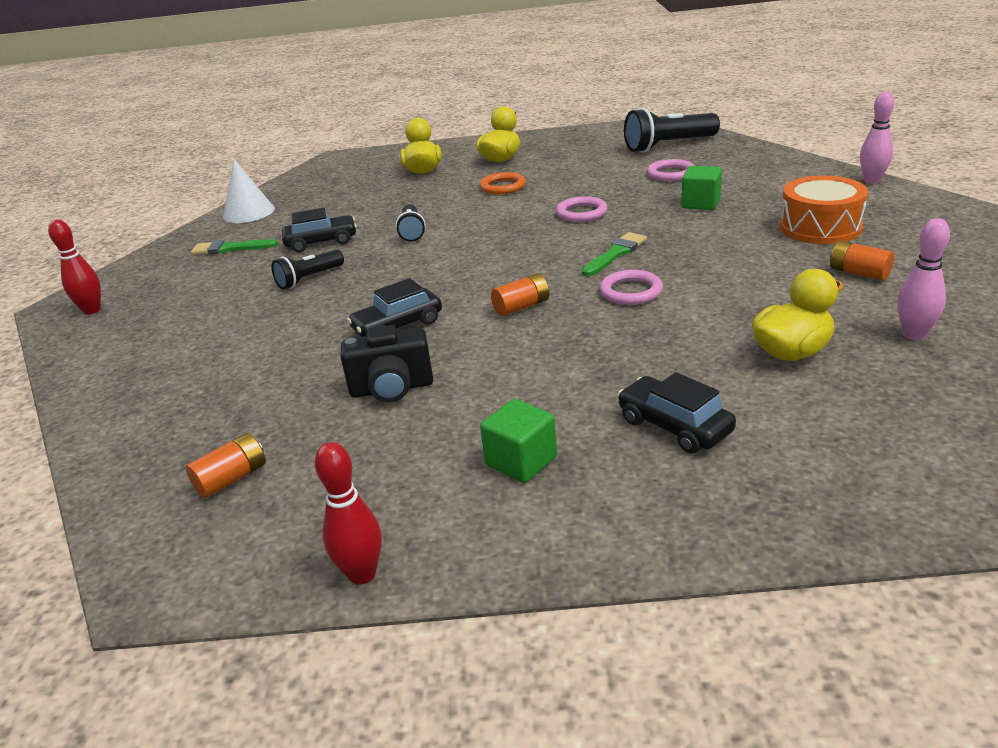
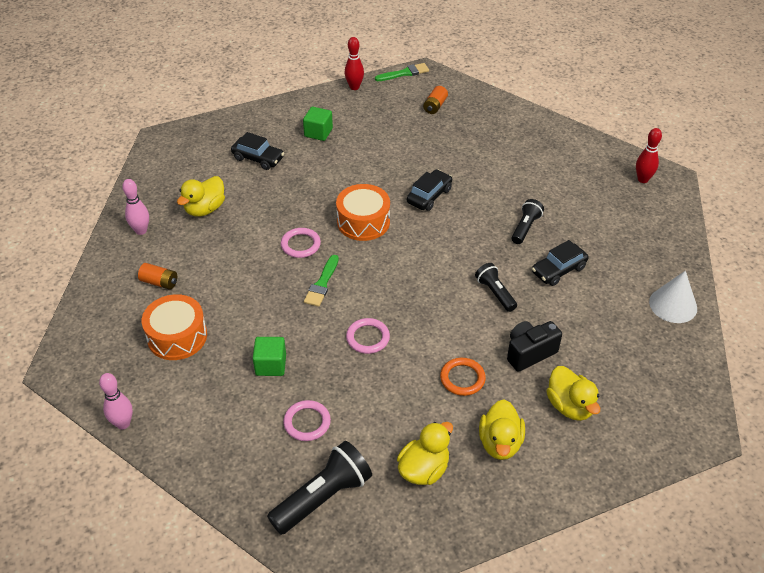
camera: 155 degrees right, 15 degrees up
green brush [191,239,278,255] -> green brush moved to [375,63,429,81]
black camera [341,325,433,402] -> black camera moved to [507,321,562,372]
orange battery [491,273,549,316] -> orange drum [336,184,390,241]
none -> yellow duck [397,422,453,485]

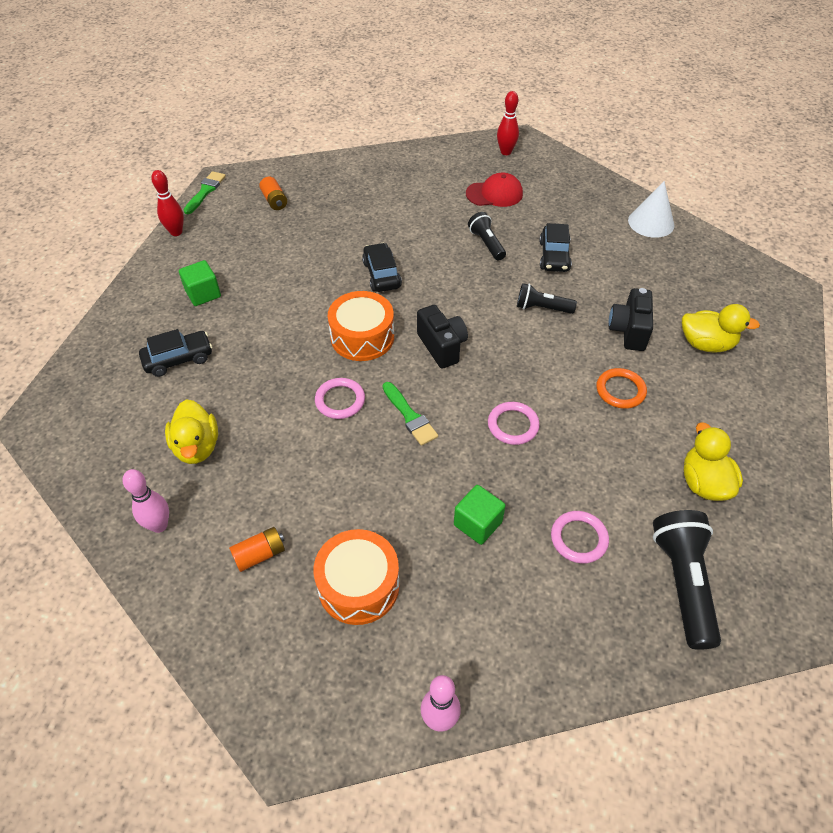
camera: 50 degrees left, 5 degrees up
yellow duck [479,399,525,460] -> none
none -> black camera [417,305,468,369]
none -> red cap [466,172,523,207]

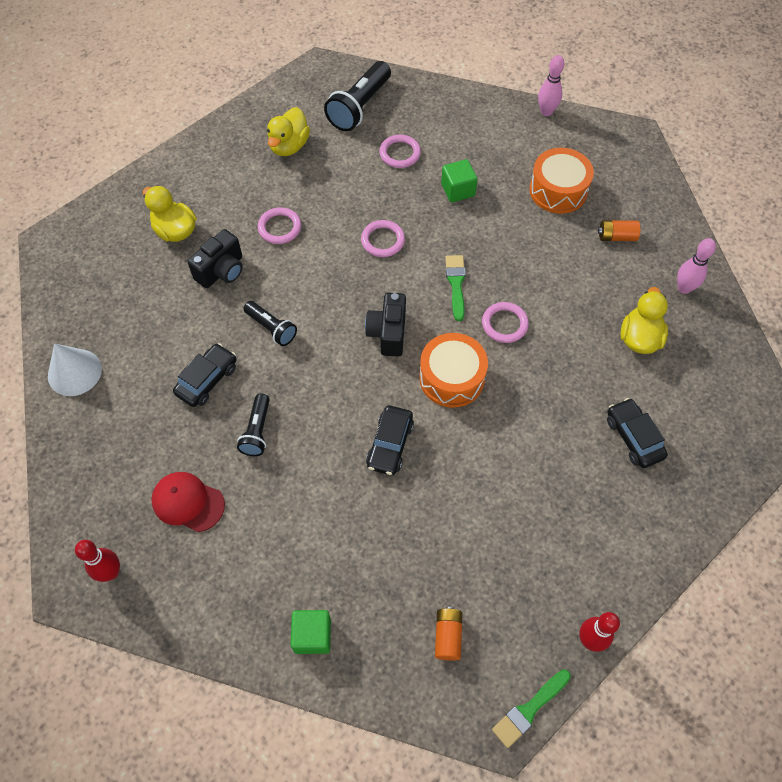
camera: 150 degrees left, 10 degrees up
black car [139,329,212,377] -> black car turned 60 degrees clockwise [607,398,668,468]
green cube [179,260,221,306] -> green cube moved to [290,610,331,654]
orange ring [596,368,647,409] -> pink ring [258,207,301,244]

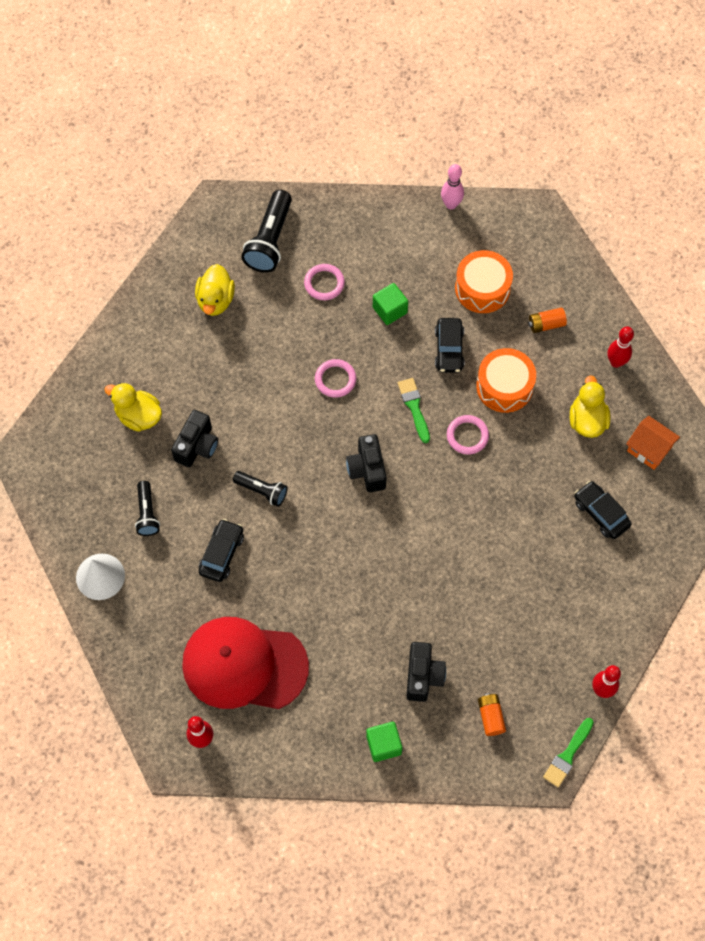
camera: 15 degrees left, 5 degrees up
red cap [151,472,225,532] -> red cap [182,617,309,709], size x1.94
black flashlight [237,393,270,456] -> black flashlight moved to [135,481,160,536]
pink ring [258,207,301,244] -> none
black car [366,405,414,475] -> black car moved to [435,318,465,373]
orange drum [419,333,488,408] -> orange drum moved to [476,348,536,413]
pink bowling pin [677,238,716,294] -> red bowling pin [608,327,634,368]
none -> black camera [406,642,446,702]
none -> orange house [626,416,680,470]

